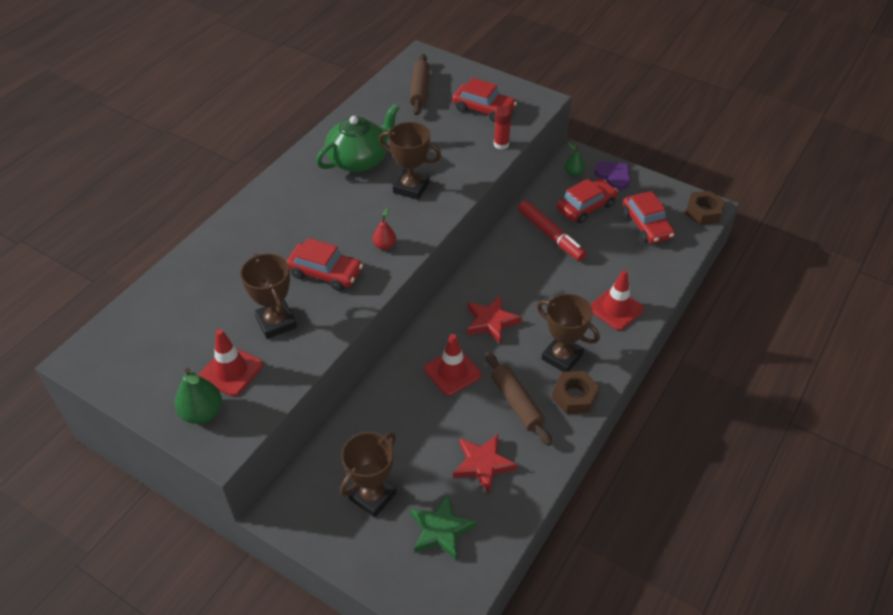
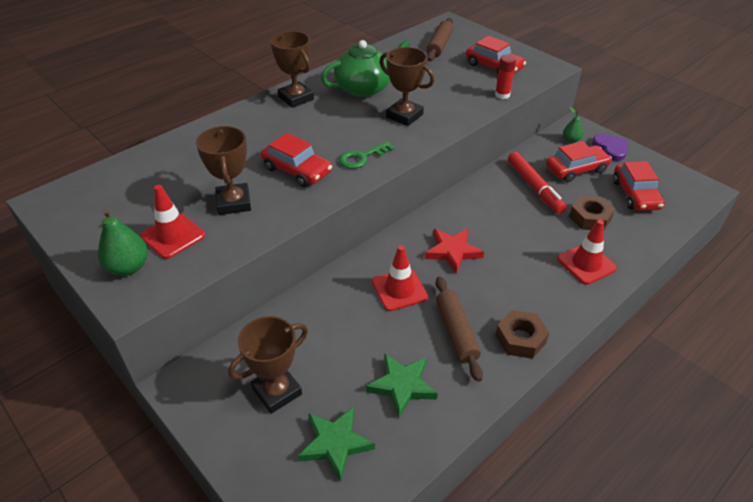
camera: 15 degrees right, 5 degrees down
red pear [373,208,396,250] -> green key [339,141,395,169]
red star [453,434,517,494] -> green star [366,353,438,418]
brown trophy [537,294,600,372] -> brown trophy moved to [270,31,314,108]
brown nut [685,191,725,225] -> brown nut moved to [569,195,615,230]

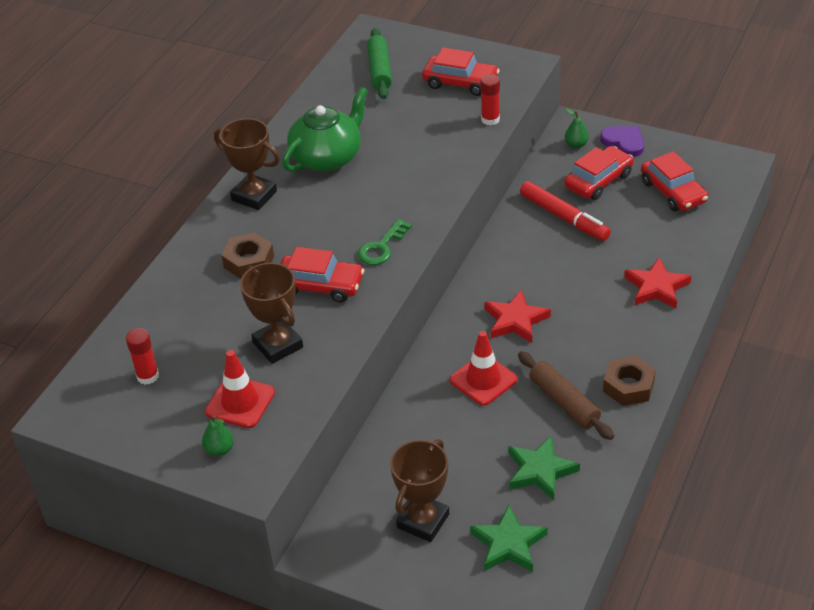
camera: 20 degrees left, 0 degrees up
green pear [98,209,148,276] -> green pear [202,415,234,456], size x0.61
brown trophy [379,47,434,126] -> none
brown rolling pin [426,18,454,61] -> green rolling pin [367,28,392,99]
red traffic cone [557,220,617,285] -> red star [624,257,691,309]
brown nut [569,195,615,230] -> brown nut moved to [221,232,274,279]
none -> red glue stick [126,328,159,385]

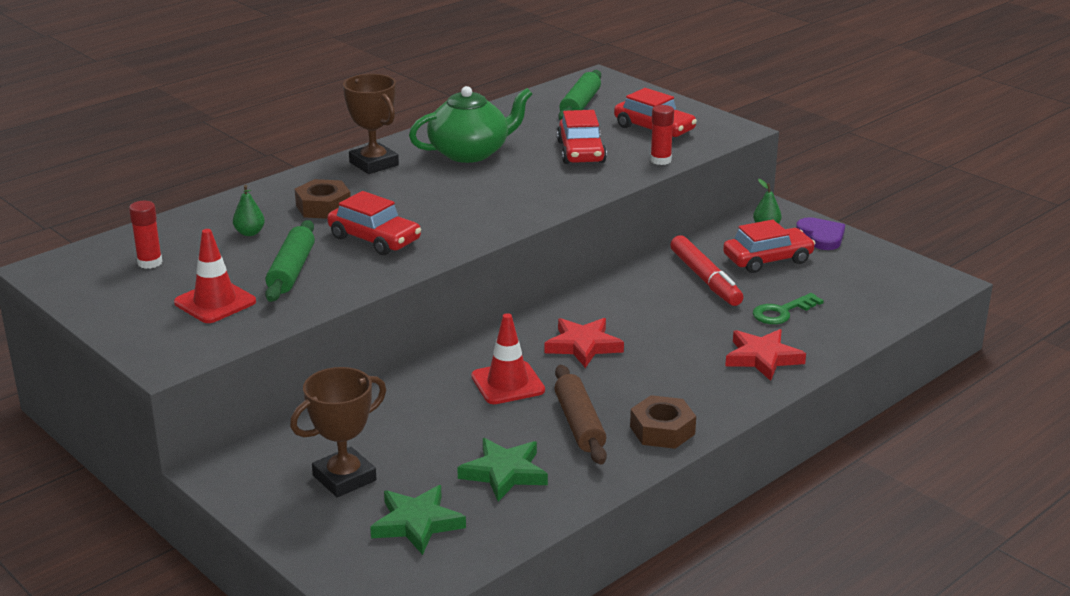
camera: 20 degrees right, 15 degrees down
green pear [202,415,234,456] -> green pear moved to [233,185,265,236]
brown trophy [240,263,303,364] -> green rolling pin [265,220,315,302]
green key [358,219,412,265] -> green key moved to [753,293,824,324]
red car [641,151,708,211] -> red car moved to [557,110,607,164]

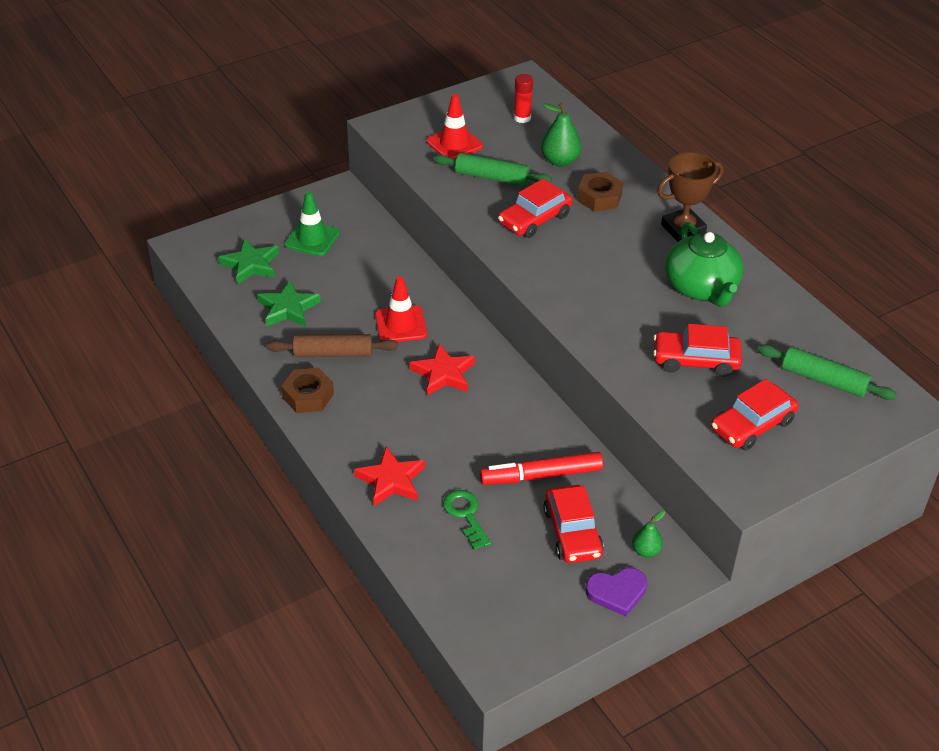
camera: 100 degrees right, 15 degrees up
green pear [233,185,265,236] -> green pear [541,102,581,167], size x1.64
brown trophy [290,367,386,497] -> green traffic cone [284,191,340,257]
red glue stick [650,105,674,165] -> none

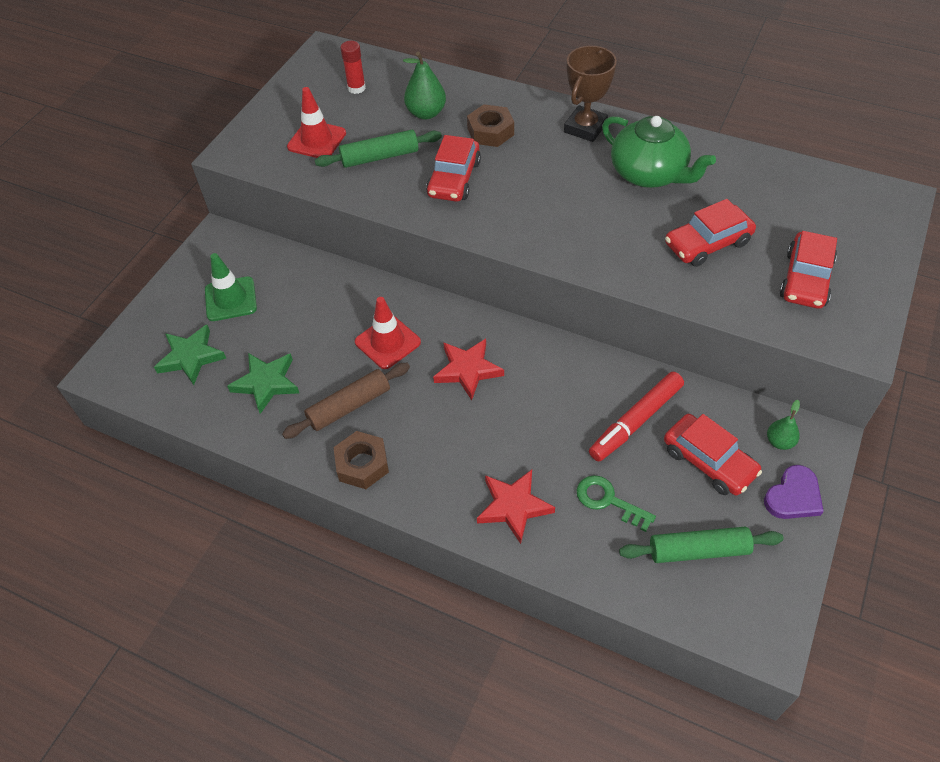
camera: 30 degrees left, 10 degrees up
green rolling pin [757,344,897,400] -> green rolling pin moved to [619,527,784,563]

